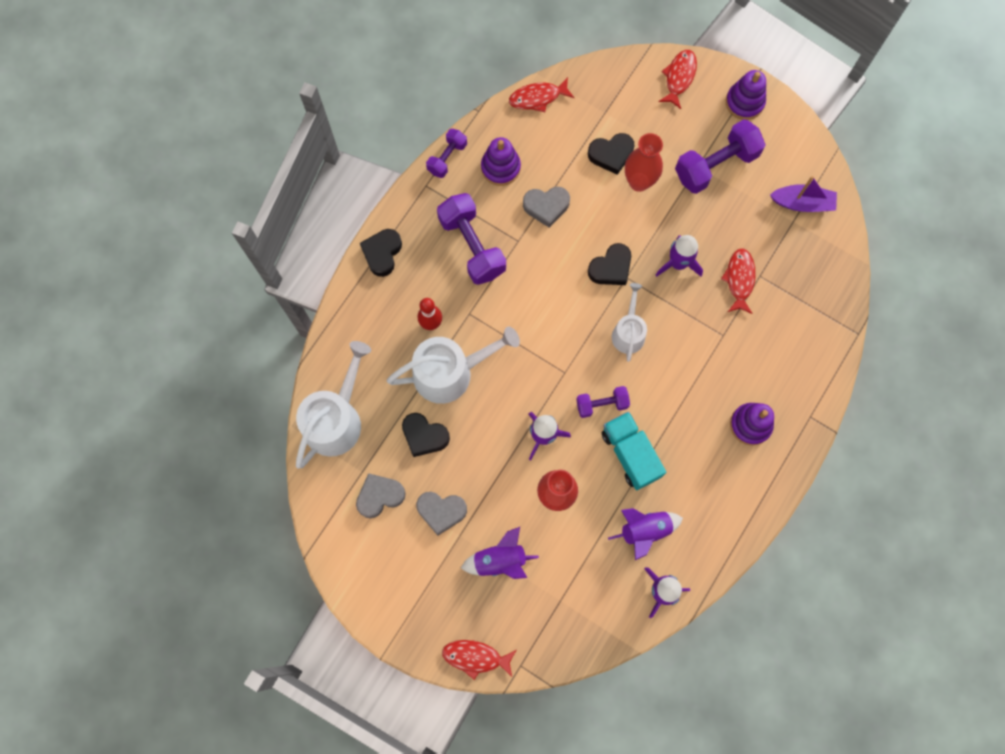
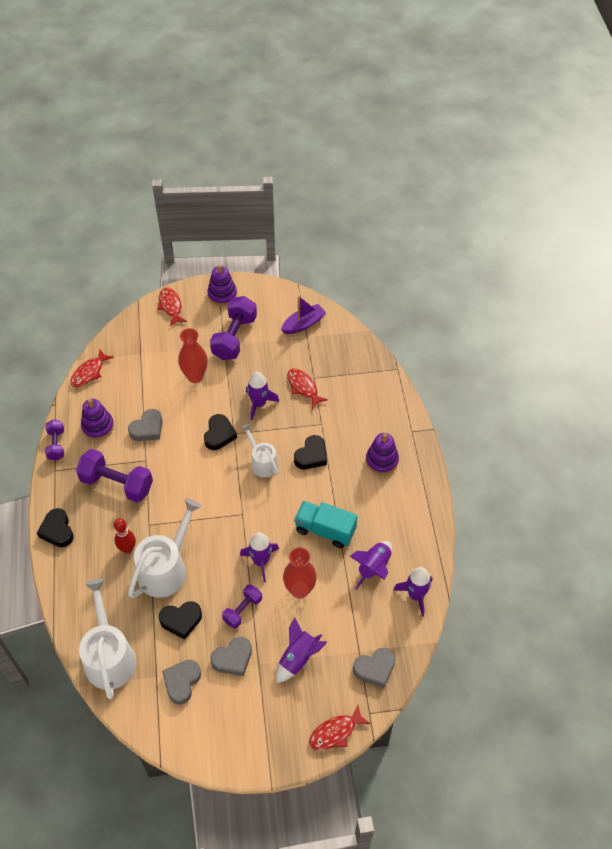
camera: 40 degrees left, 20 degrees down
purple dumbbell [576,386,630,418] -> purple dumbbell moved to [222,584,262,628]
black heart [588,133,634,175] -> black heart moved to [294,435,327,469]
none -> grey heart [353,648,395,688]

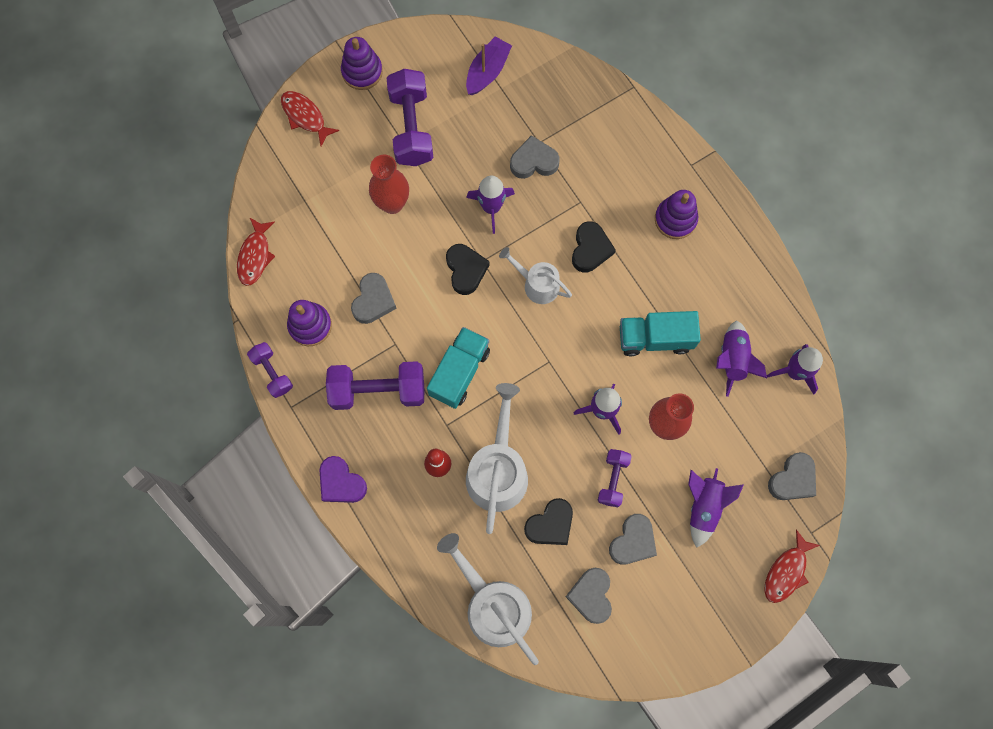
camera: 25 degrees left, 20 degrees up
black heart [37,508,74,547] -> purple heart [319,456,367,503]
red fish [287,369,328,409] -> grey heart [510,135,560,179]
none -> turquoise truck [427,327,490,409]

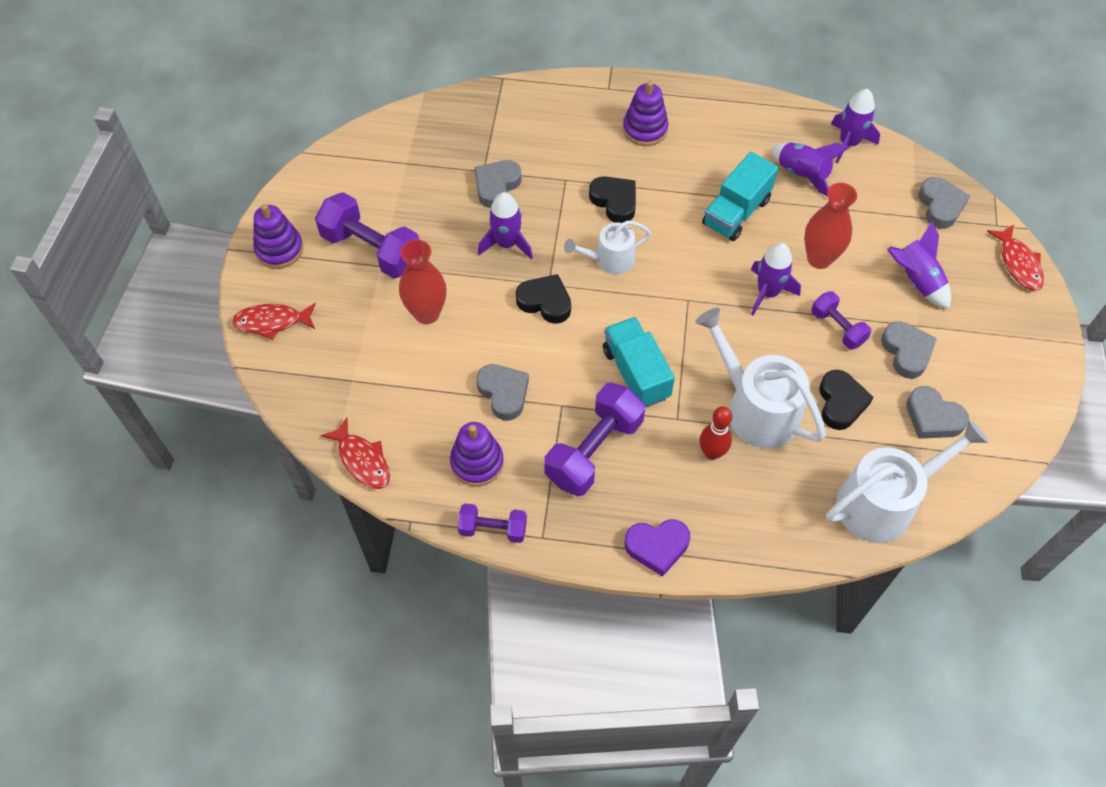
camera: 50 degrees left, 15 degrees down
white watering can [437,533,539,665] -> white watering can turned 150 degrees clockwise [826,419,989,543]
purple boat [466,37,512,95] -> none

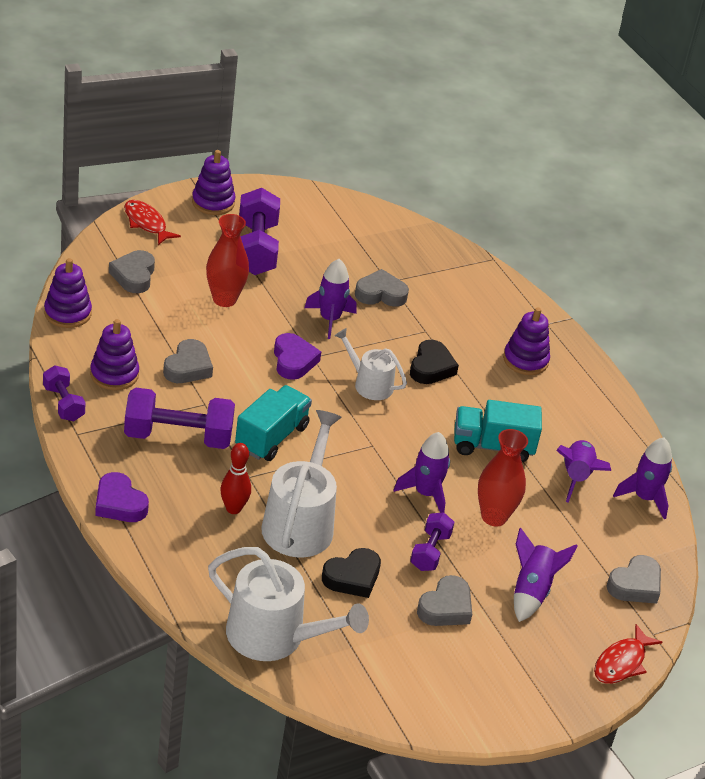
camera: 50 degrees right, 20 degrees down
red fish [321,418,390,489] -> purple stacking toy [44,258,92,328]
black heart [516,274,571,324] -> purple heart [274,333,321,380]
grey heart [906,386,969,439] -> grey heart moved to [109,250,155,293]

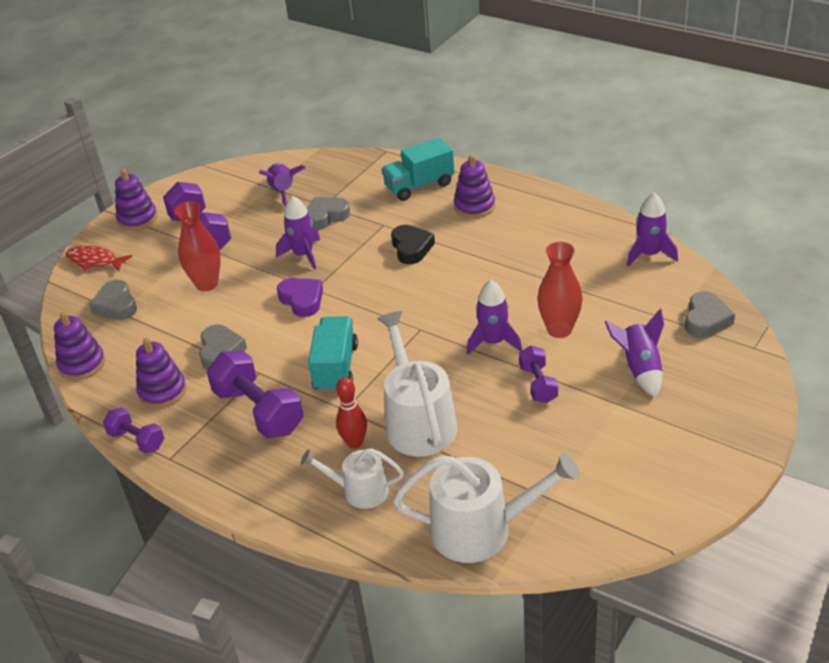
camera: 20 degrees left, 0 degrees up
purple heart [95,472,149,522] -> none
purple dumbbell [124,388,235,449] -> purple dumbbell turned 75 degrees clockwise [207,350,304,439]
black heart [322,548,381,598] -> none
white watering can [334,328,407,400] -> white watering can moved to [301,448,404,509]
grey heart [417,575,472,626] -> none
turquoise truck [454,400,542,462] -> turquoise truck moved to [381,137,455,201]
purple rocket [556,440,611,503] -> purple rocket moved to [259,163,306,207]
red fish [594,624,663,684] -> none

